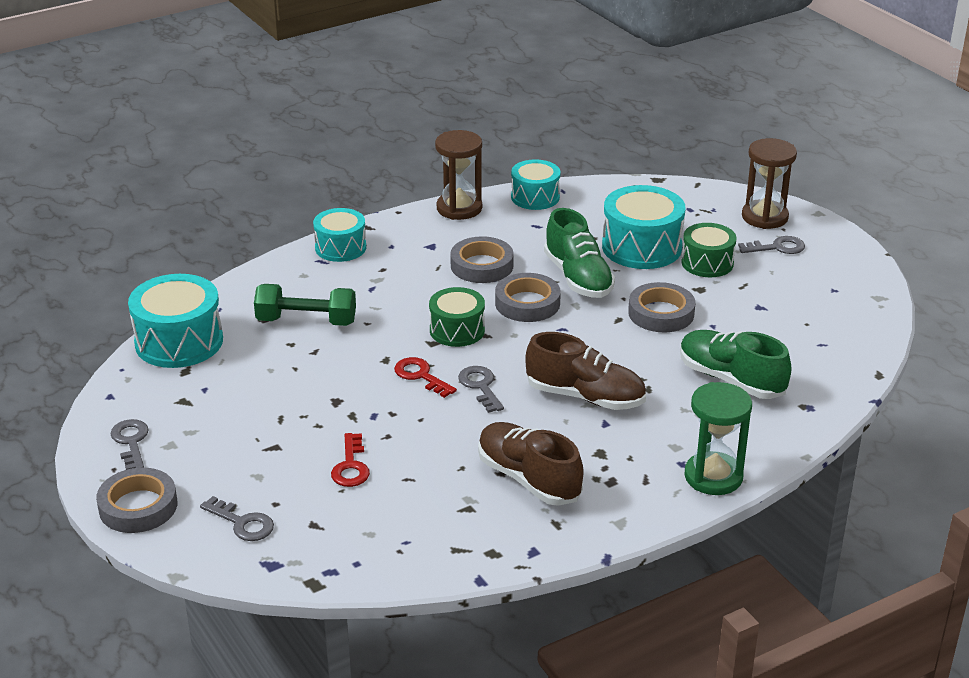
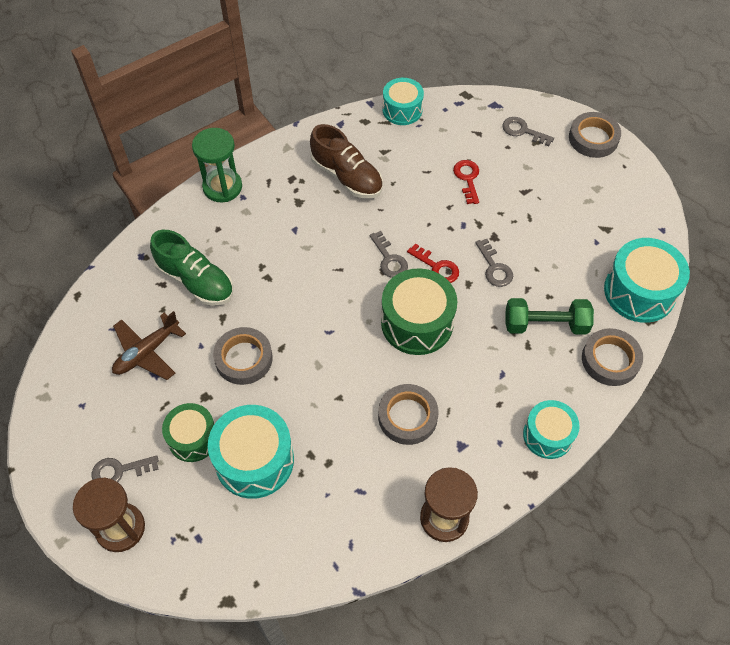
camera: 175 degrees right, 25 degrees up
grey key [110,419,149,470] -> grey key moved to [475,239,513,287]
green drum [429,287,485,347] -> green drum [381,268,457,355], size x1.56
grey tape [495,273,561,322] -> grey tape moved to [582,328,643,386]
turquoise drum [511,159,561,210] -> turquoise drum moved to [383,78,424,125]
brown shoe [525,332,646,410] -> none
green shoe [544,208,615,298] -> none
none -> brown plane [112,311,186,380]

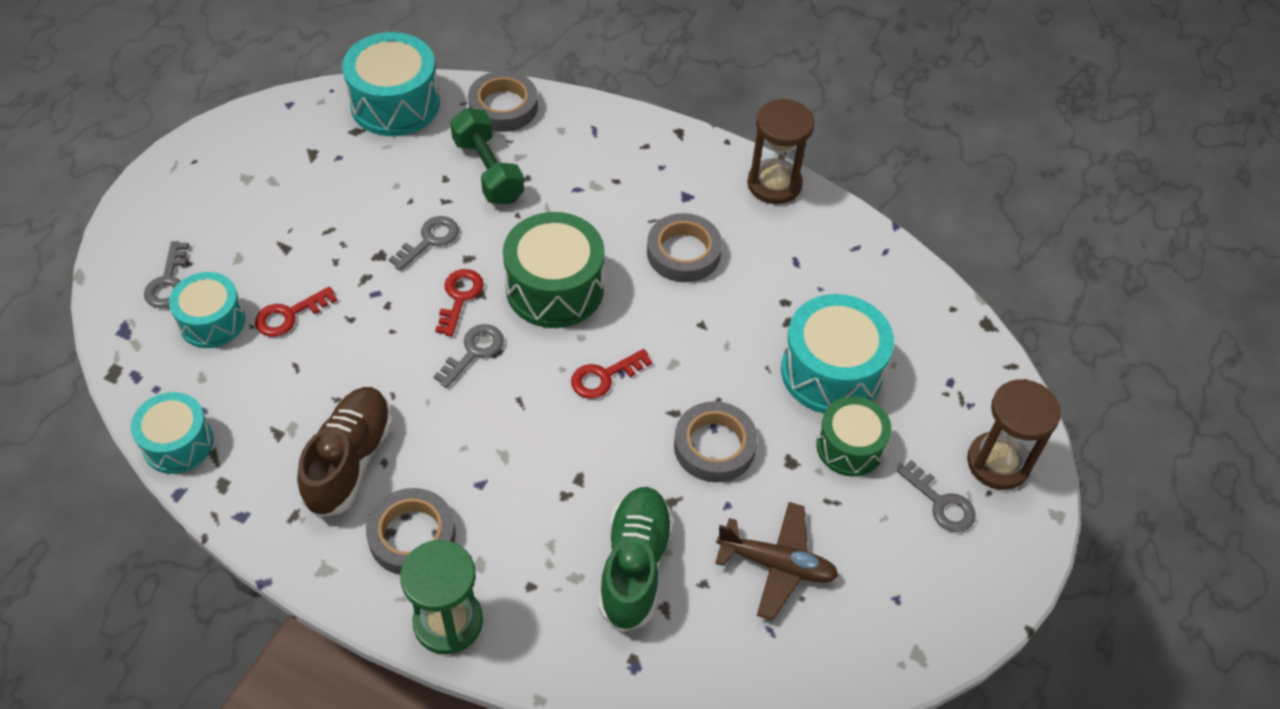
camera: 120 degrees left, 5 degrees down
turquoise drum [523,400,580,459] -> turquoise drum moved to [169,272,245,348]
grey tape [569,112,621,158] -> grey tape moved to [366,488,456,575]
none -> red key [571,349,652,399]

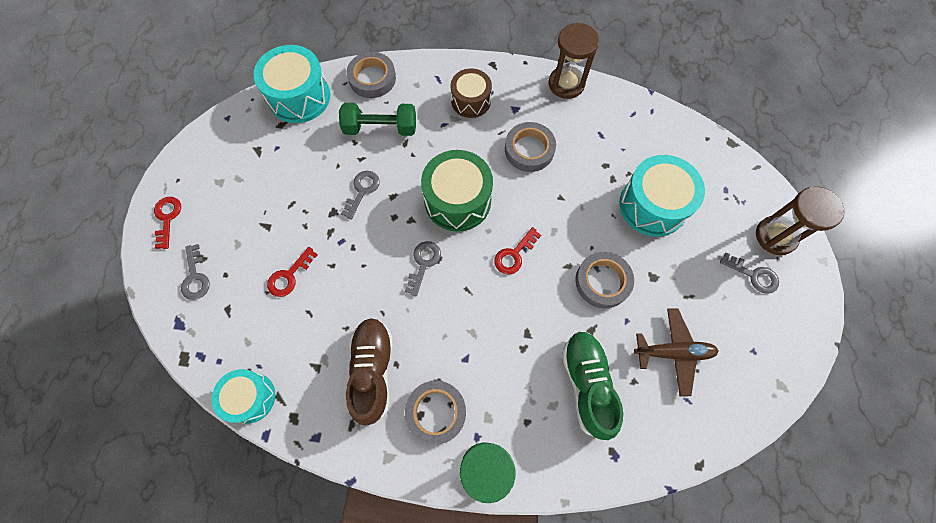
camera: 15 degrees left, 15 degrees up
turquoise drum [169,272,245,348] -> none
red key [435,269,484,337] -> red key moved to [154,197,181,249]
green dumbbell [450,108,524,204] -> green dumbbell turned 45 degrees counterclockwise [339,103,416,136]
green drum [816,396,892,477] -> none
none -> brown drum [451,68,492,118]

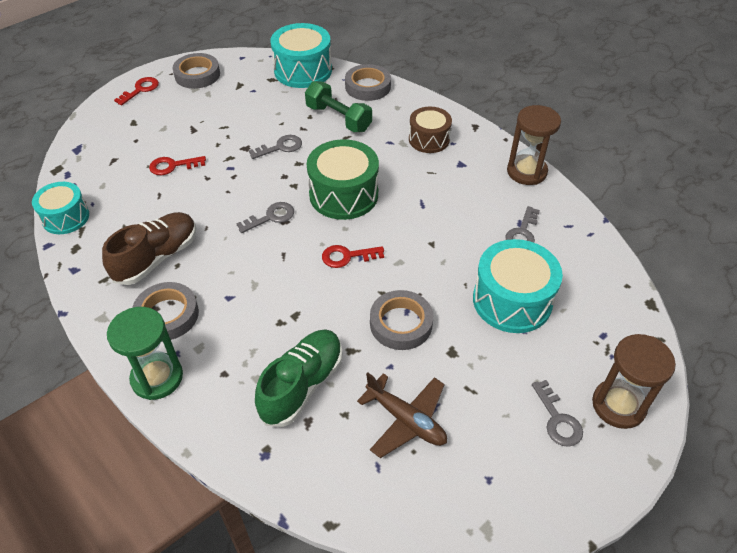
camera: 40 degrees right, 20 degrees down
grey key [181,244,210,300] -> grey key moved to [505,206,540,243]
grey tape [505,122,556,172] -> grey tape moved to [172,53,220,89]

